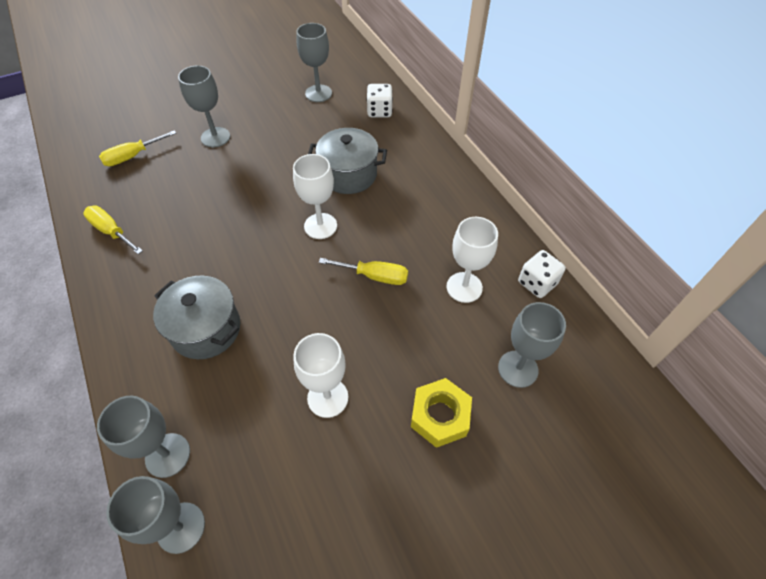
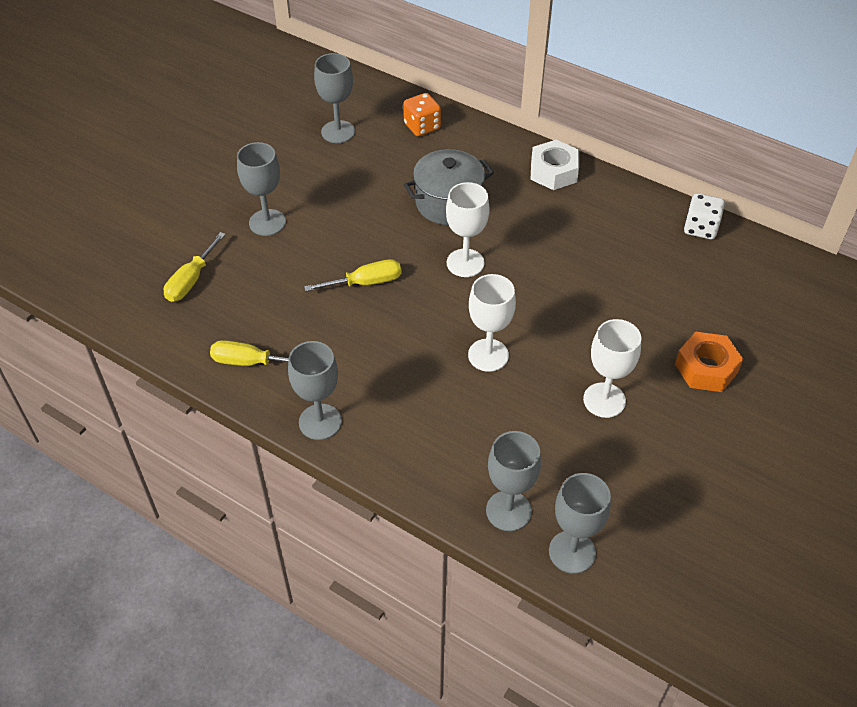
camera: 30 degrees left, 5 degrees down
grey pot [153,276,241,359] -> none
yellow screwdriver [319,258,408,285] -> yellow screwdriver moved to [304,259,401,292]
white dice [367,84,393,117] -> orange dice [403,93,441,136]
yellow nut [411,378,472,448] -> orange nut [675,332,743,392]
white goblet [447,217,498,303] -> white goblet moved to [468,274,516,372]
grey goblet [498,302,566,388] -> grey goblet moved to [288,341,342,440]
none -> white nut [530,140,579,190]

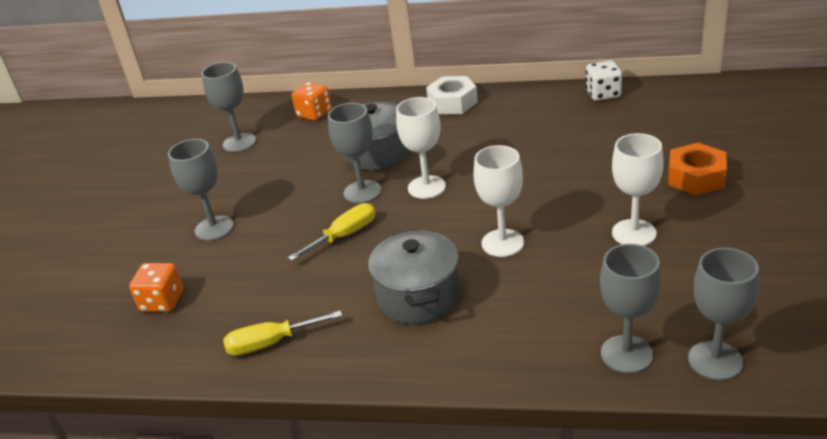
camera: 20 degrees left, 15 degrees down
yellow screwdriver [163,232,226,302] -> orange dice [129,263,183,312]
grey goblet [288,341,342,440] -> grey goblet moved to [328,103,381,204]
none -> grey pot [368,229,460,324]

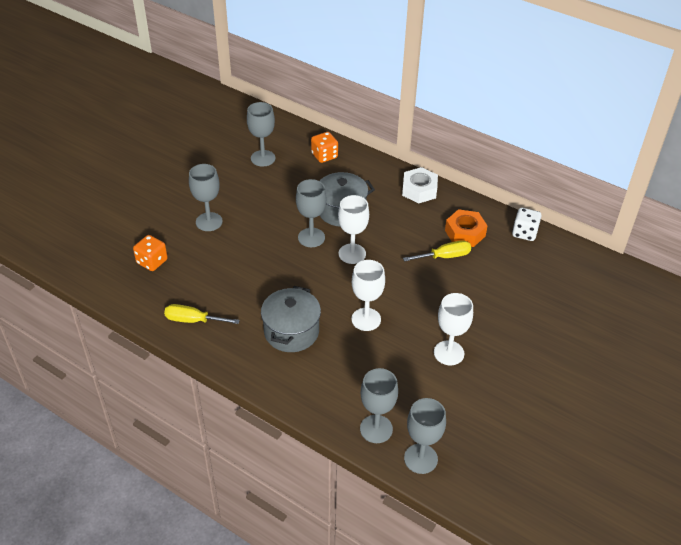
camera: 20 degrees right, 10 degrees up
yellow screwdriver [288,203,376,261] -> yellow screwdriver moved to [403,240,471,262]
orange nut [668,143,727,196] -> orange nut moved to [445,209,488,247]

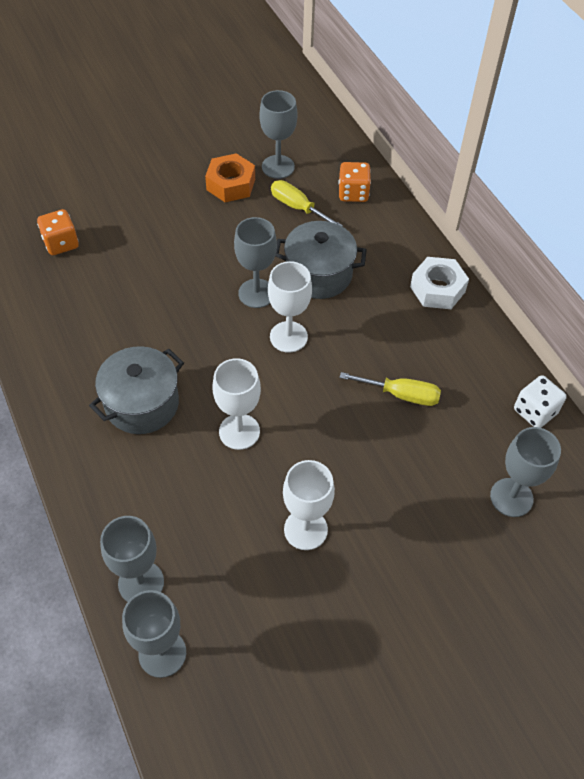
camera: 30 degrees right, 10 degrees up
yellow screwdriver [164,304,240,324] -> yellow screwdriver moved to [271,180,343,226]
grey goblet [189,164,223,231] -> grey goblet moved to [490,427,561,517]
orange nut [445,209,488,247] -> orange nut moved to [205,153,255,202]

